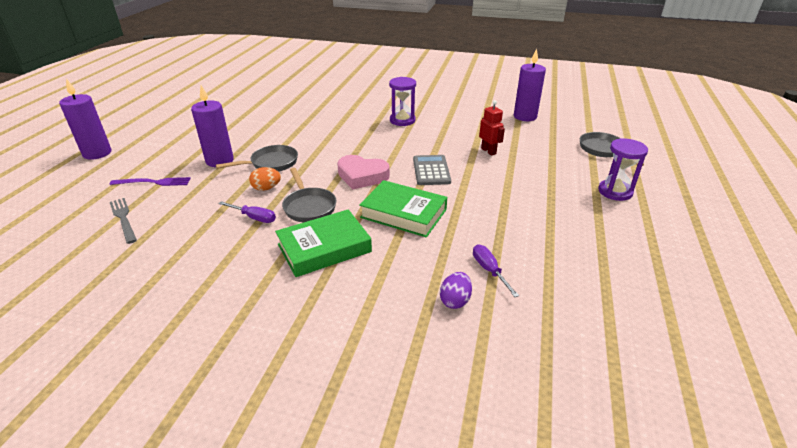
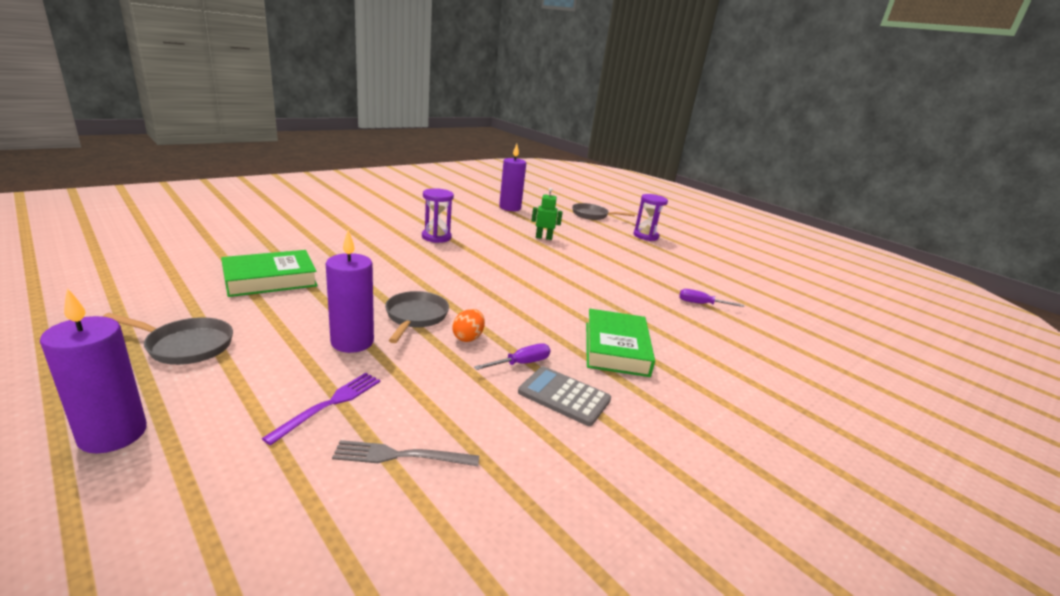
camera: 60 degrees left, 10 degrees down
grey pan [282,168,336,222] -> grey pan moved to [103,313,233,365]
pink heart [337,155,390,190] -> none
green book [359,180,447,237] -> green book moved to [221,250,318,297]
grey calculator [413,155,451,185] -> grey calculator moved to [518,366,611,426]
purple egg [440,272,472,309] -> none
red robot [479,100,505,156] -> green robot [531,188,563,240]

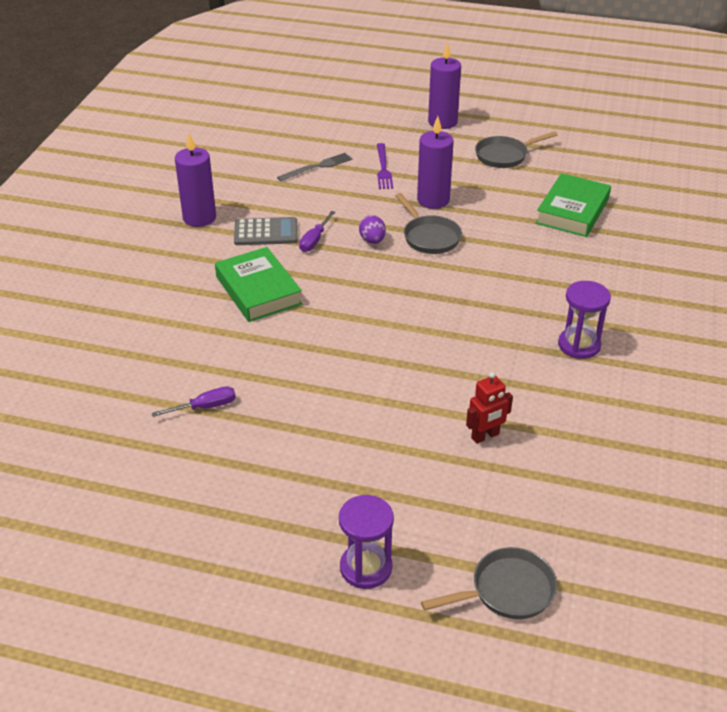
camera: 150 degrees right, 15 degrees up
orange egg [453,309,485,342] -> purple egg [359,215,386,244]
purple candle [499,144,526,211] -> purple candle moved to [175,133,216,227]
green robot [531,188,563,240] -> red robot [466,372,513,444]

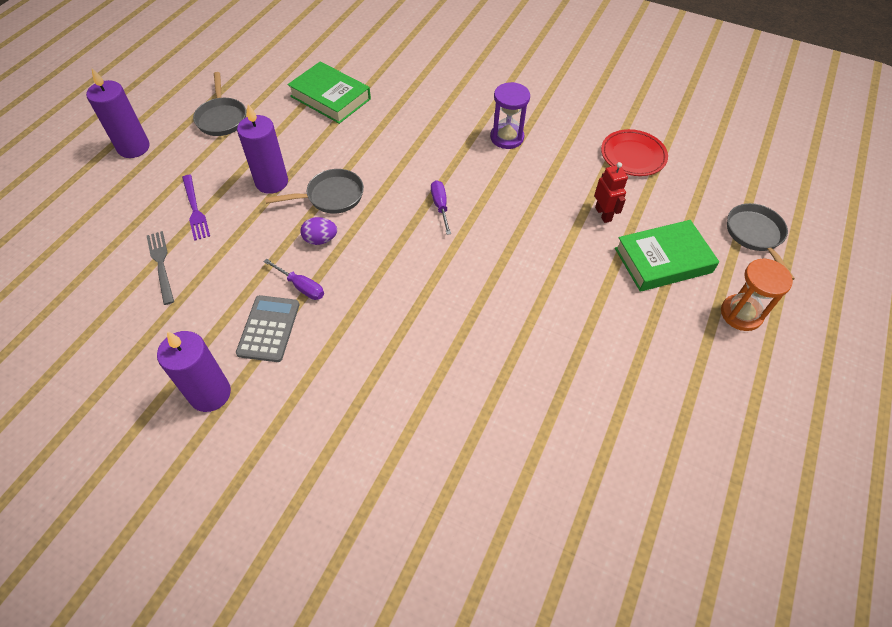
camera: 80 degrees left, 15 degrees up
purple screwdriver [152,386,236,417] -> purple screwdriver moved to [431,180,451,235]
green book [215,247,302,322] -> green book moved to [615,220,719,292]
purple hourglass [339,495,394,589] -> orange hourglass [721,258,793,331]
purple fork [377,143,393,189] -> purple fork turned 60 degrees clockwise [182,175,210,241]
none -> red plate [601,129,668,176]

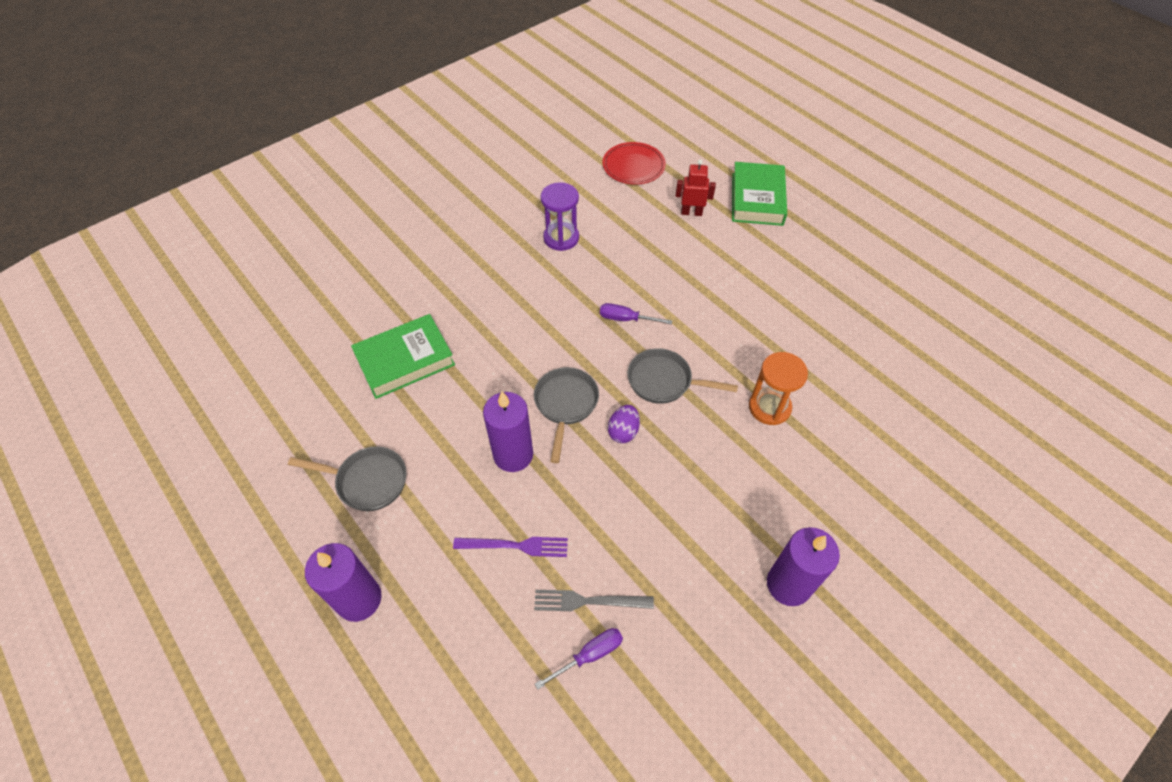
camera: 65 degrees left, 0 degrees up
grey calculator [236,295,300,362] -> none
purple screwdriver [263,258,324,300] -> purple screwdriver moved to [535,628,623,690]
orange hourglass [721,258,793,331] -> orange hourglass moved to [749,352,808,425]
grey pan [727,203,795,280] -> grey pan moved to [628,348,738,404]

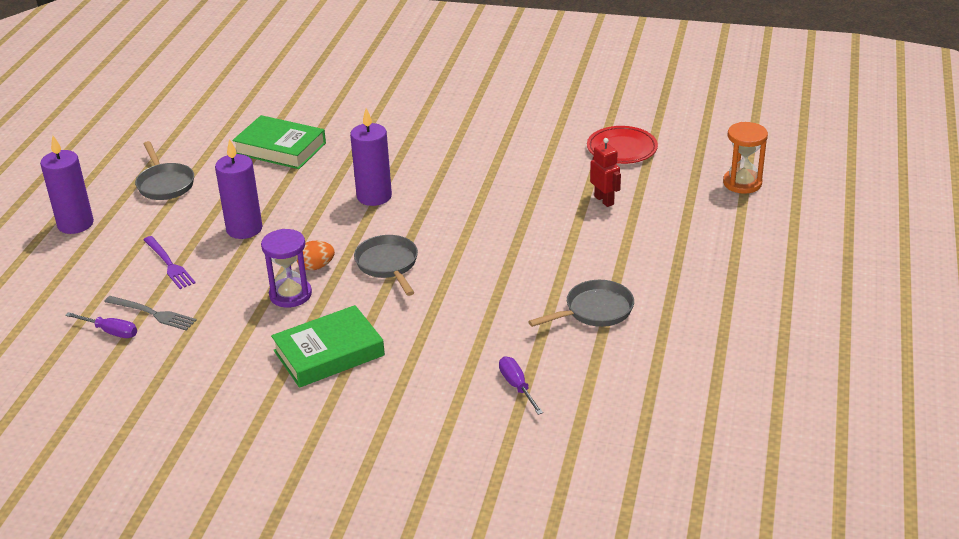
camera: 55 degrees right, 20 degrees down
grey pan [534,367,599,463] -> grey pan moved to [528,280,634,327]
grey fork [534,590,654,611] -> grey fork turned 150 degrees clockwise [104,296,197,331]
purple hourglass [541,182,579,251] -> purple hourglass moved to [261,229,312,307]
purple screwdriver [600,303,672,324] -> purple screwdriver moved to [499,356,543,415]
purple egg [608,405,640,443] -> orange egg [296,241,335,270]
green book [732,162,787,226] -> green book moved to [271,305,385,388]
orange hourglass [749,352,808,425] -> orange hourglass moved to [723,122,768,194]
purple candle [767,527,840,606] -> purple candle moved to [350,108,392,206]

